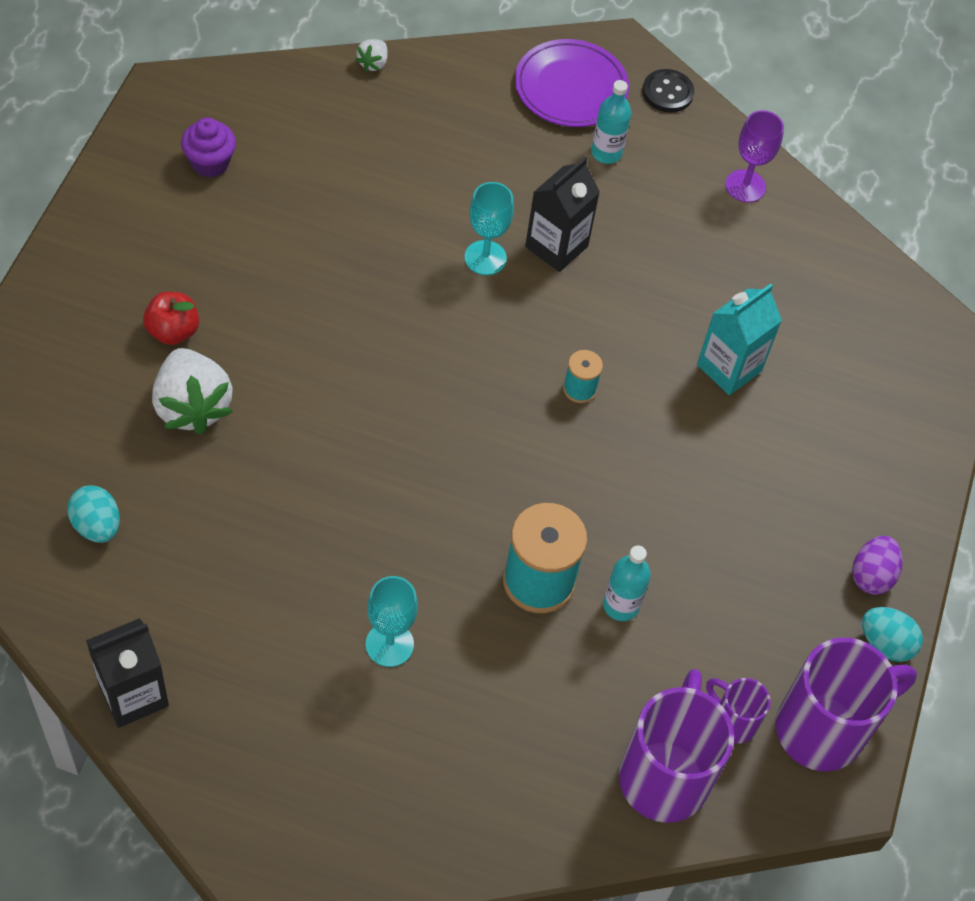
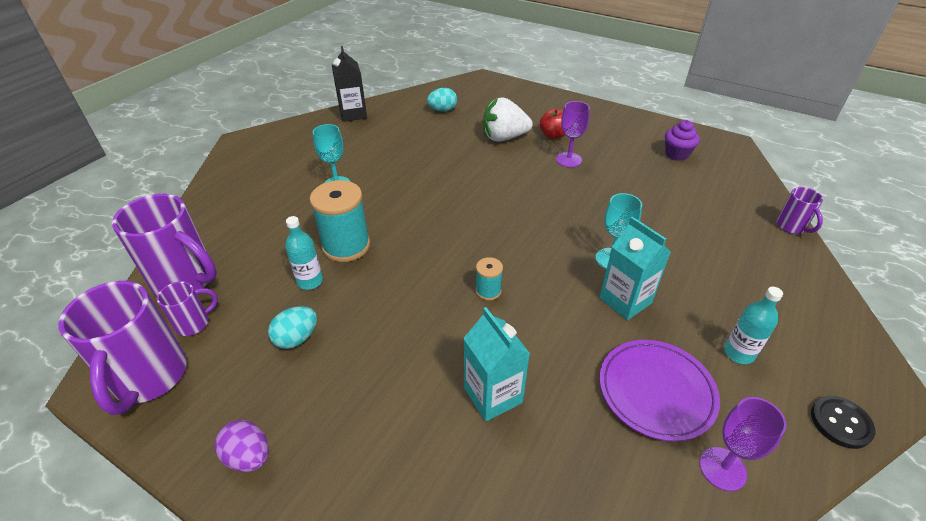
camera: 110 degrees right, 15 degrees down
white strawberry [355,39,387,72] -> purple mug [777,187,823,234]
purple plate [515,39,629,127] -> purple plate moved to [599,340,720,442]
black carton [525,157,600,272] -> turquoise carton [599,217,671,320]
turquoise egg [862,607,923,662] -> turquoise egg moved to [268,306,317,349]
none -> purple goblet [556,101,590,167]

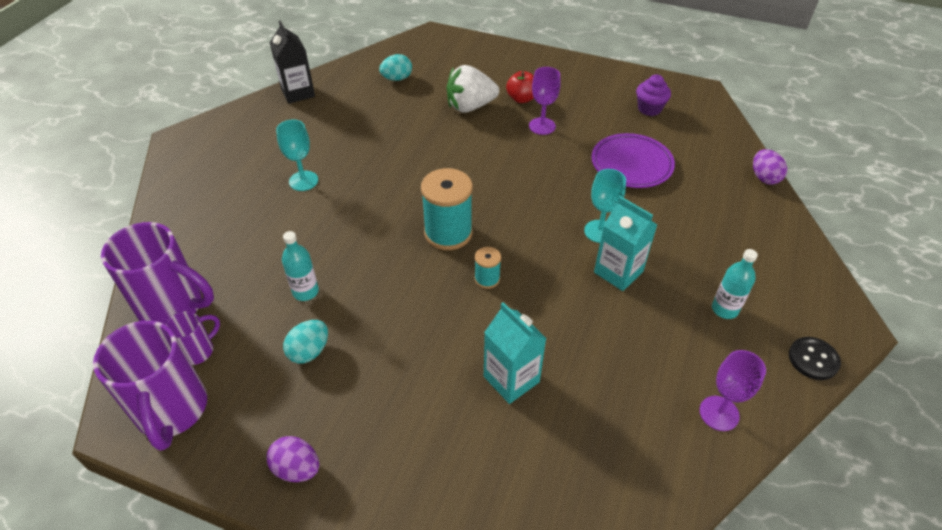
camera: 10 degrees left, 5 degrees up
turquoise spool [309,180,370,262] -> turquoise spool moved to [421,168,473,250]
purple plate [599,340,720,442] -> purple plate moved to [591,133,675,188]
purple mug [777,187,823,234] -> purple egg [753,149,787,185]

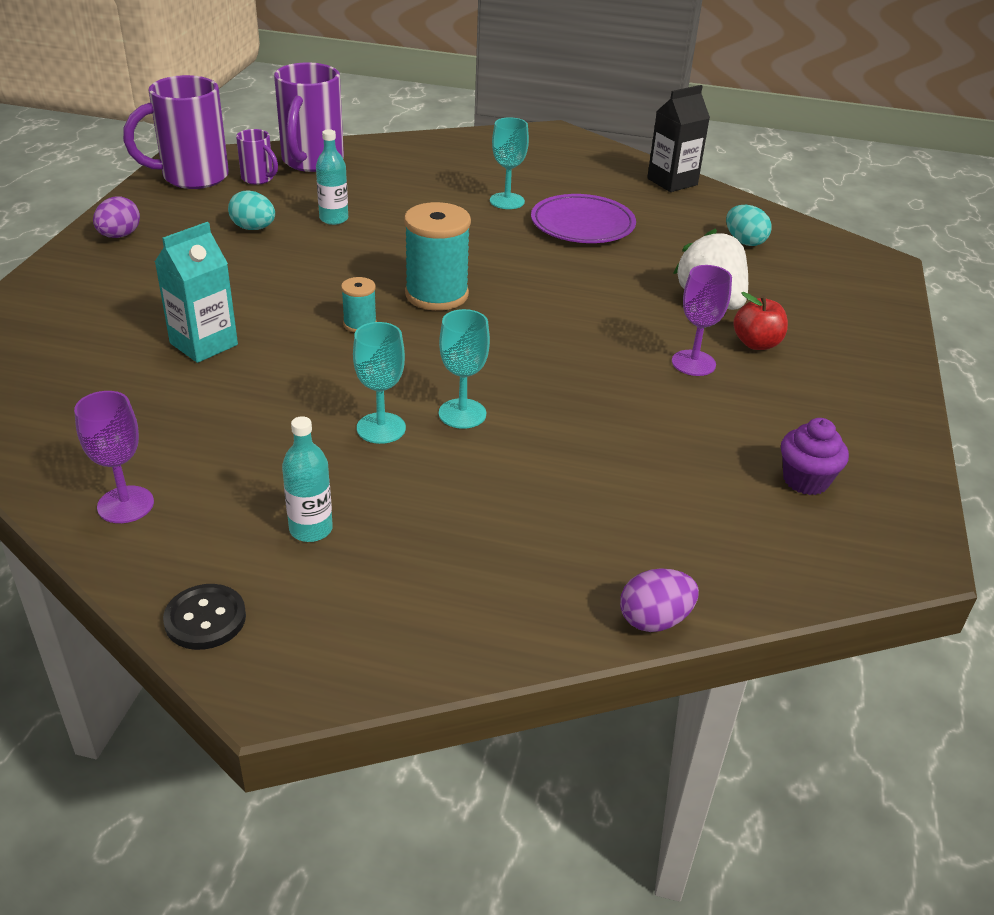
camera: 80 degrees right, 10 degrees down
purple plate [591,133,675,188] -> purple plate moved to [531,194,636,243]
turquoise carton [594,196,657,291] -> turquoise goblet [353,322,406,444]

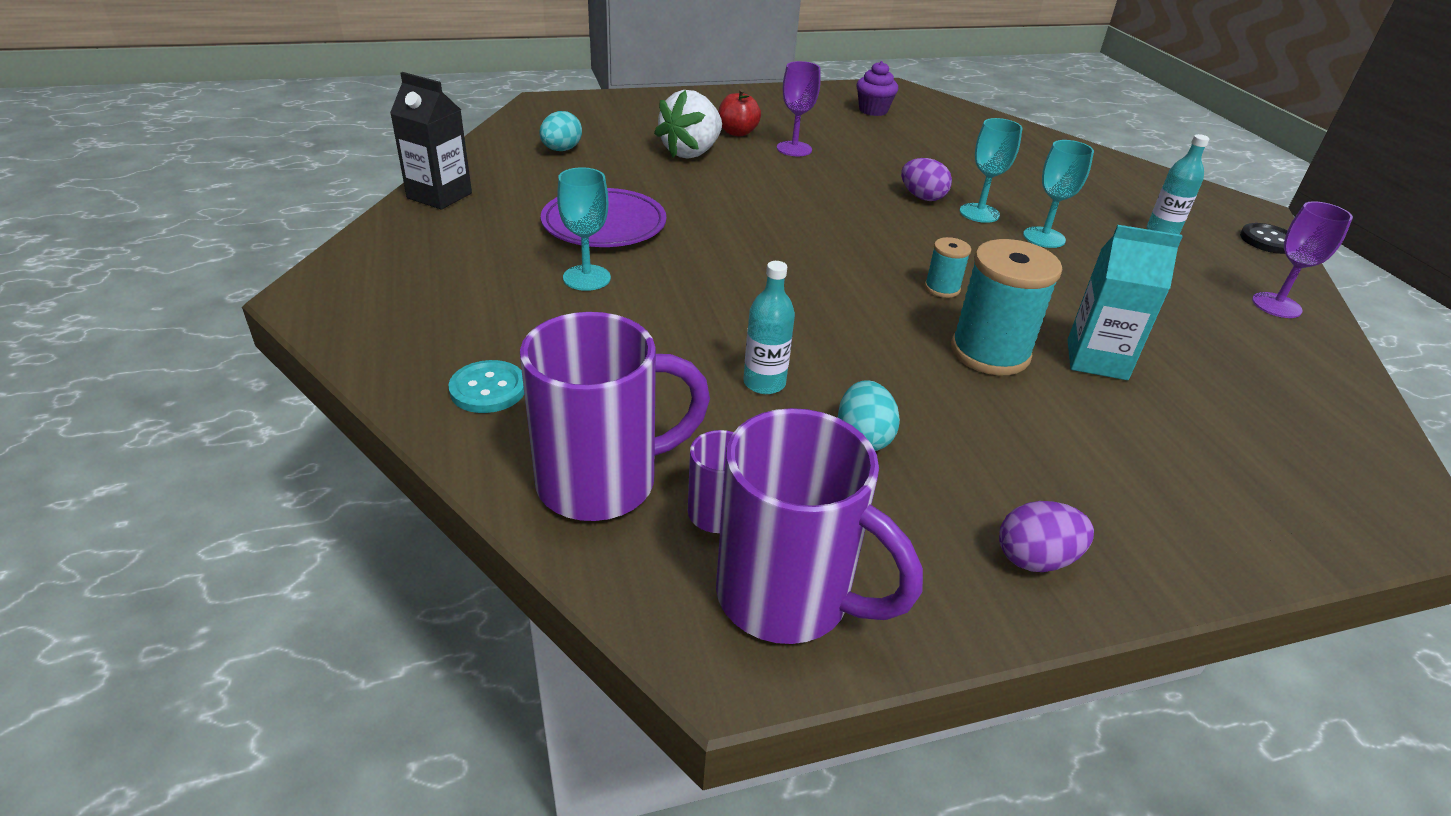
camera: 120 degrees left, 0 degrees up
turquoise spool [404,202,471,311] -> turquoise spool moved to [951,239,1062,375]
purple egg [620,568,699,632] -> purple egg moved to [901,158,952,201]
none -> turquoise button [449,360,524,413]

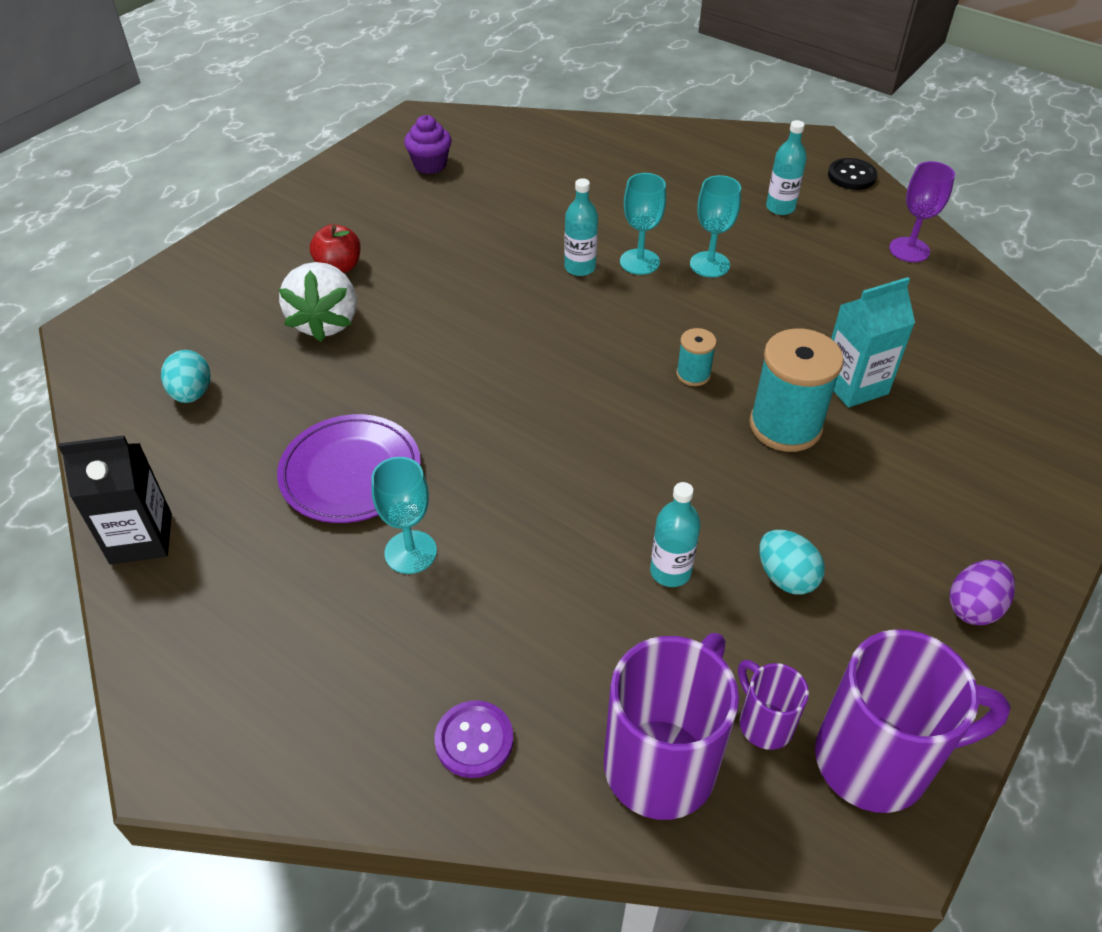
camera: 35 degrees left, 10 degrees up
turquoise button [449,360,524,413] -> purple button [434,700,513,778]
purple goblet [777,61,821,156] -> none
purple egg [901,158,952,201] -> turquoise bottle [564,178,598,276]

